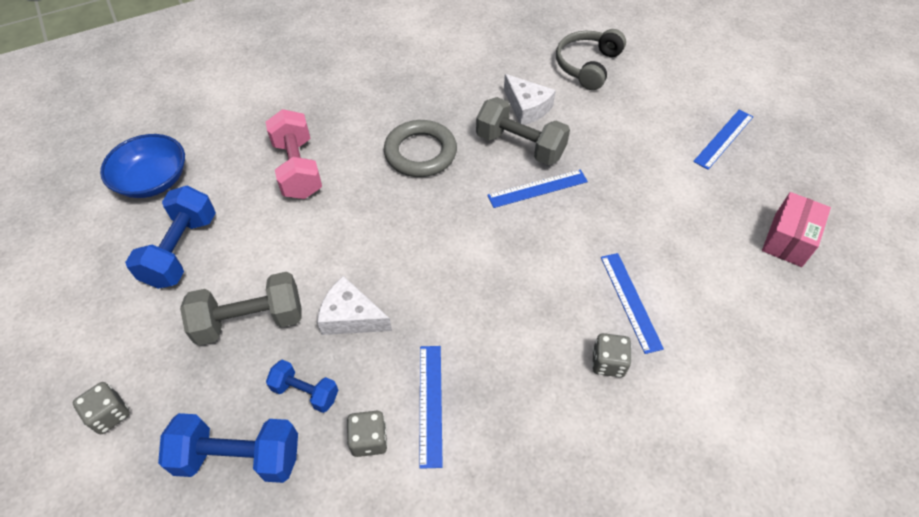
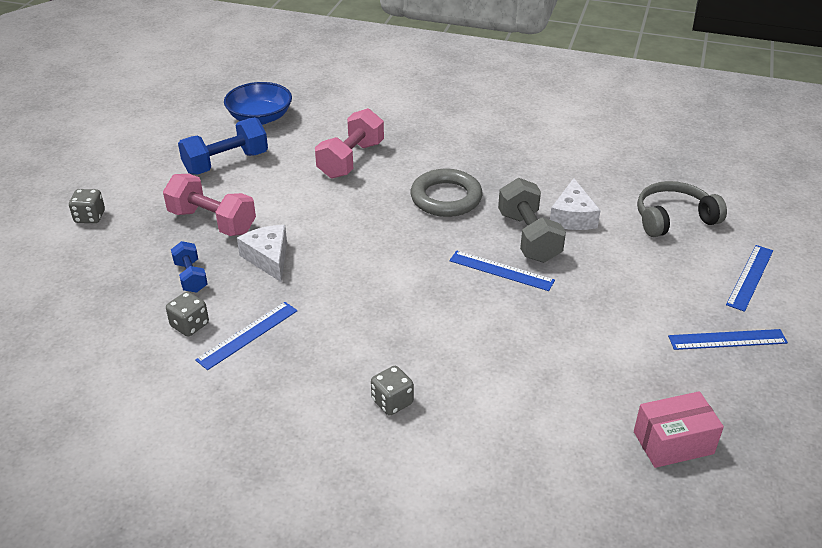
camera: 45 degrees right, 15 degrees down
blue dumbbell [158,413,298,483] -> none
grey dumbbell [180,272,301,346] -> pink dumbbell [163,174,256,236]
blue ruler [601,253,664,354] -> blue ruler moved to [726,245,773,312]

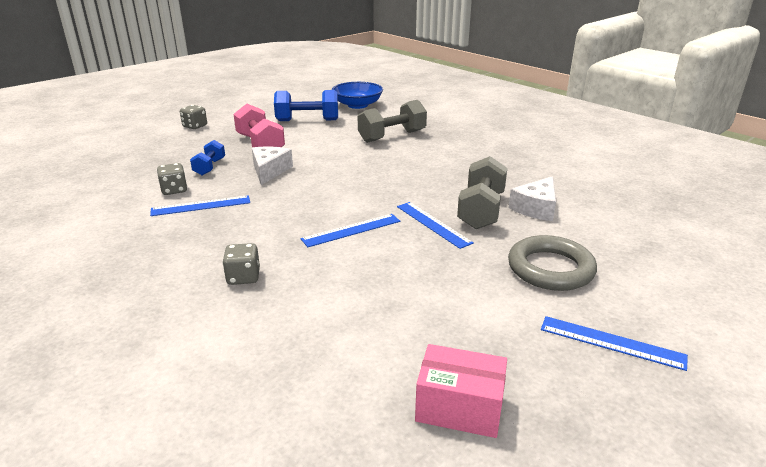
camera: 30 degrees right, 10 degrees down
pink dumbbell [315,108,384,179] -> grey dumbbell [358,100,427,143]
grey ring [411,169,483,217] -> grey ring moved to [508,235,597,291]
grey headphones [637,181,727,237] -> none
blue ruler [726,245,773,312] -> blue ruler moved to [301,214,400,247]

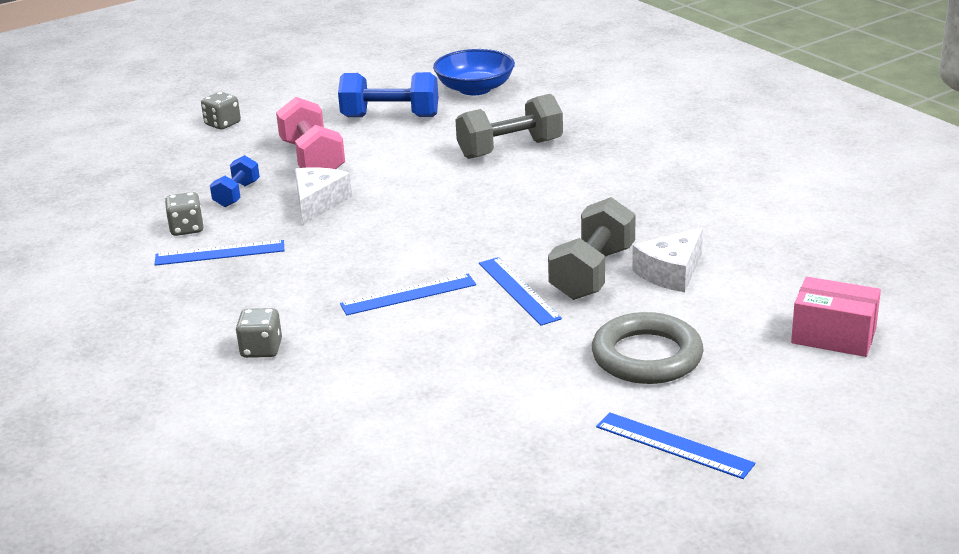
camera: 10 degrees right, 0 degrees up
pink box [415,344,507,438] -> pink box moved to [791,277,881,357]

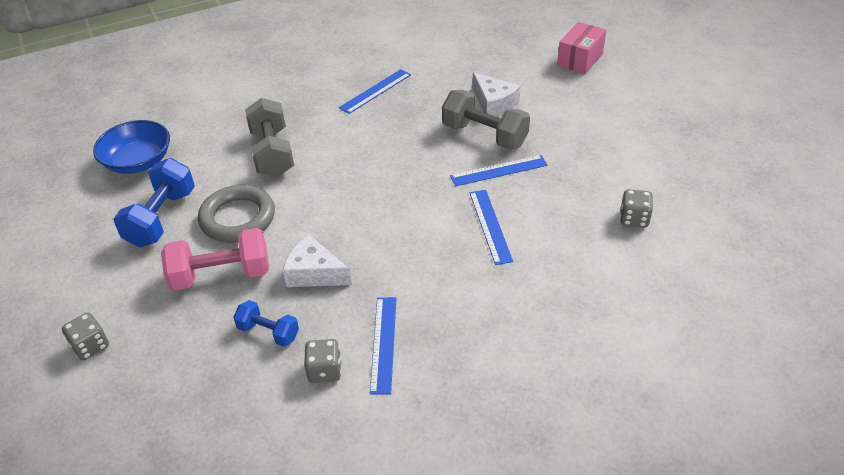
camera: 80 degrees left, 15 degrees up
grey dice [236,308,282,358] -> grey dice moved to [620,189,653,227]
grey ring [592,312,704,384] -> grey ring moved to [198,185,275,242]
blue ruler [596,412,755,479] -> blue ruler moved to [339,69,411,114]

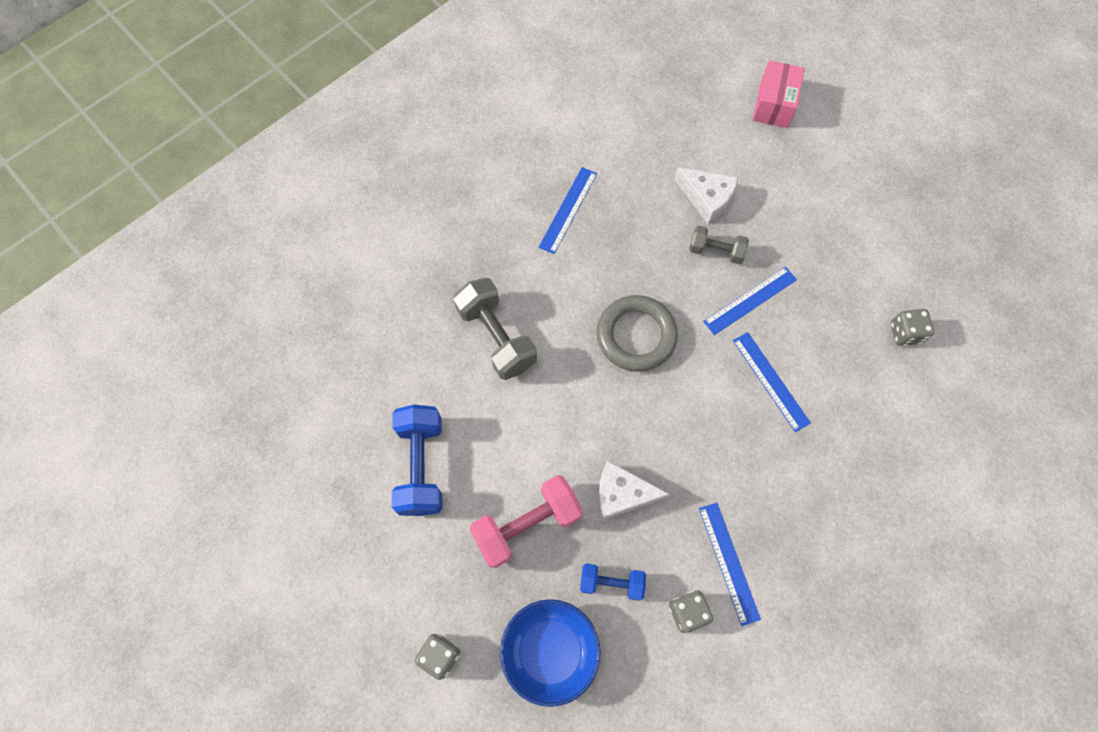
camera: 20 degrees left, 25 degrees up
blue bowl [93,120,170,174] -> blue bowl moved to [500,599,601,707]
grey ring [198,185,275,242] -> grey ring moved to [597,295,678,372]
grey dumbbell [442,90,530,150] -> grey dumbbell [689,225,749,264], size x0.58

